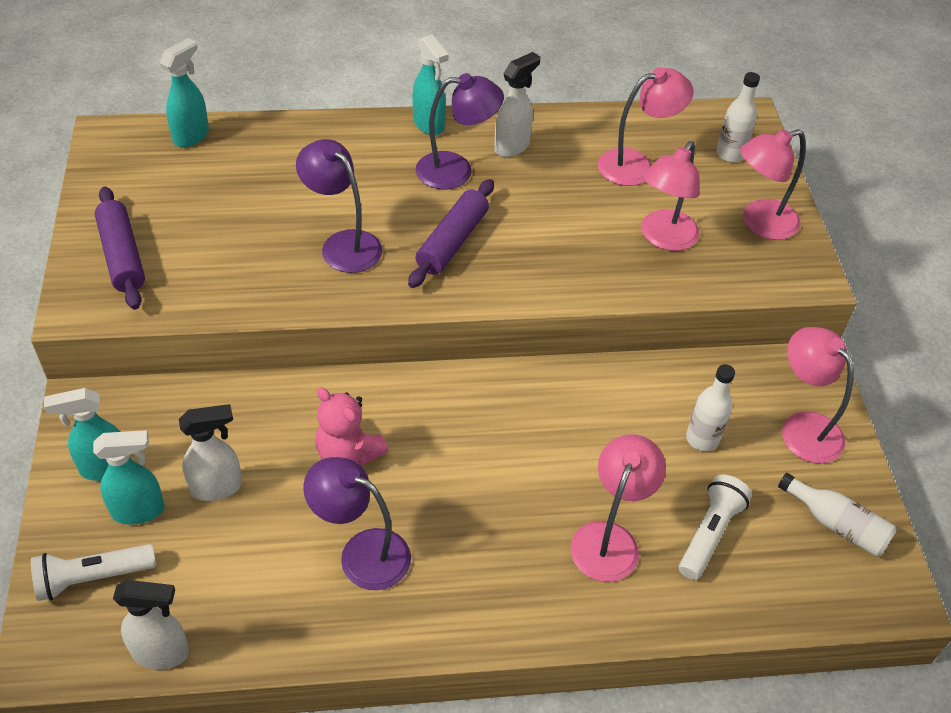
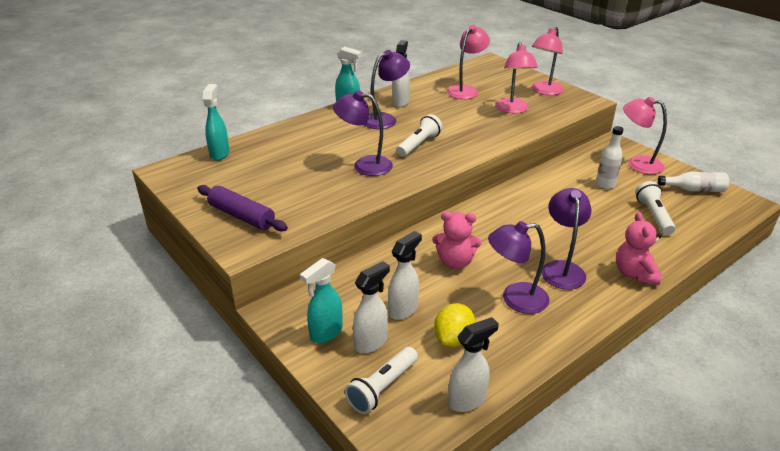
camera: 30 degrees left, 15 degrees down
turquoise spray bottle [93,430,165,525] -> white spray bottle [353,261,390,353]
purple rolling pin [408,179,494,288] -> white flashlight [396,114,443,157]
pink lamp [571,434,666,582] -> none
white bottle [716,72,760,162] -> none
none -> yellow lemon [434,303,476,347]
none -> purple lamp [541,188,591,290]
none -> pink teddy bear [616,212,662,285]

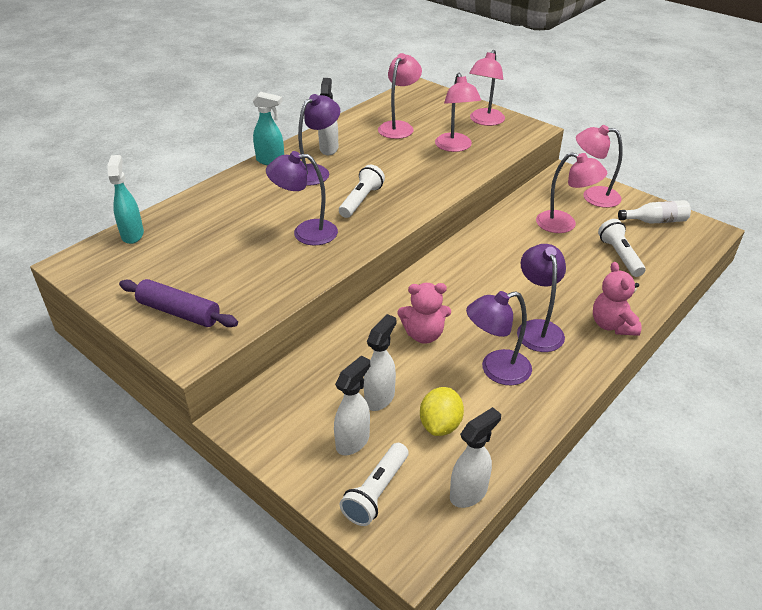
camera: 10 degrees left, 5 degrees up
turquoise spray bottle [300,258,343,343] -> none
white bottle [596,126,624,189] -> pink lamp [536,152,607,233]

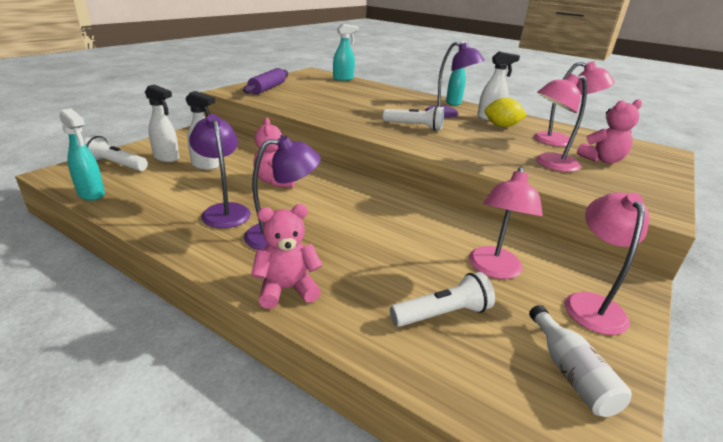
camera: 80 degrees right, 10 degrees down
purple lamp [266,151,338,245] -> none
yellow lemon [420,387,464,436] -> yellow lemon moved to [485,98,527,127]
white spray bottle [450,407,501,508] -> turquoise spray bottle [60,108,105,201]
pink lamp [469,50,505,126] -> none
none -> pink teddy bear [577,99,642,164]

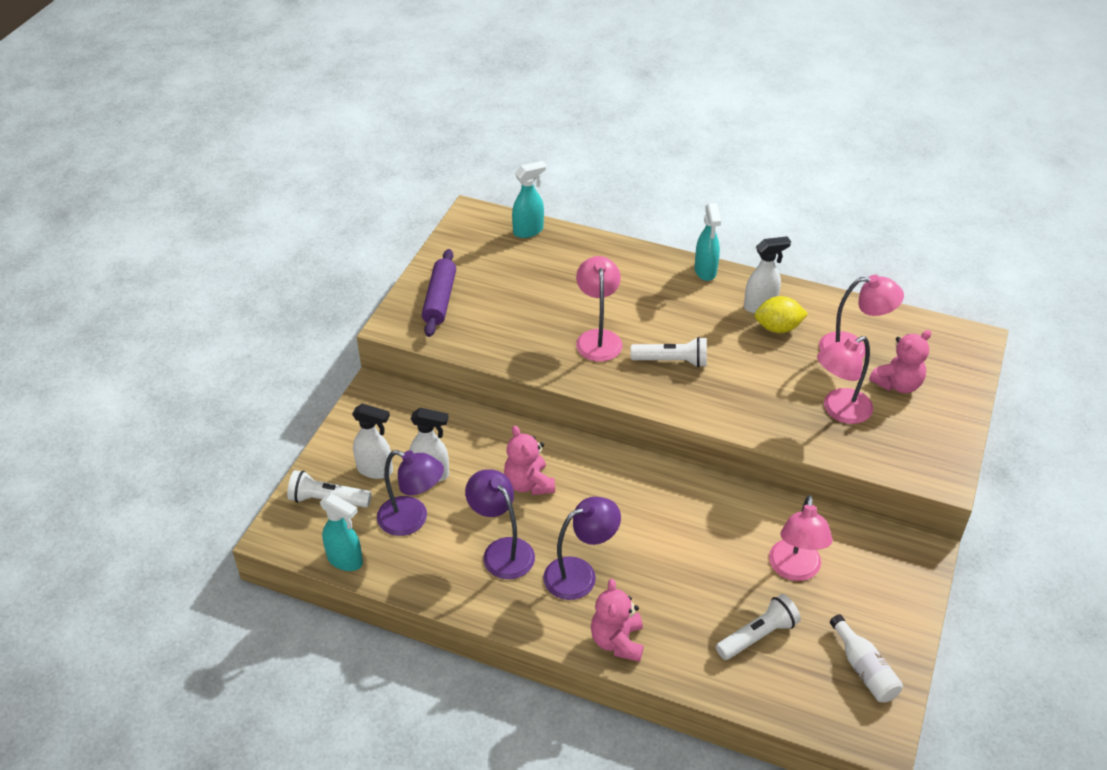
camera: 10 degrees left, 15 degrees up
pink teddy bear [251,204,323,309] -> pink teddy bear turned 60 degrees counterclockwise [591,579,644,662]
purple lamp [425,42,485,118] -> purple lamp moved to [377,450,444,536]
pink lamp [565,192,649,335] -> pink lamp moved to [576,256,622,362]

